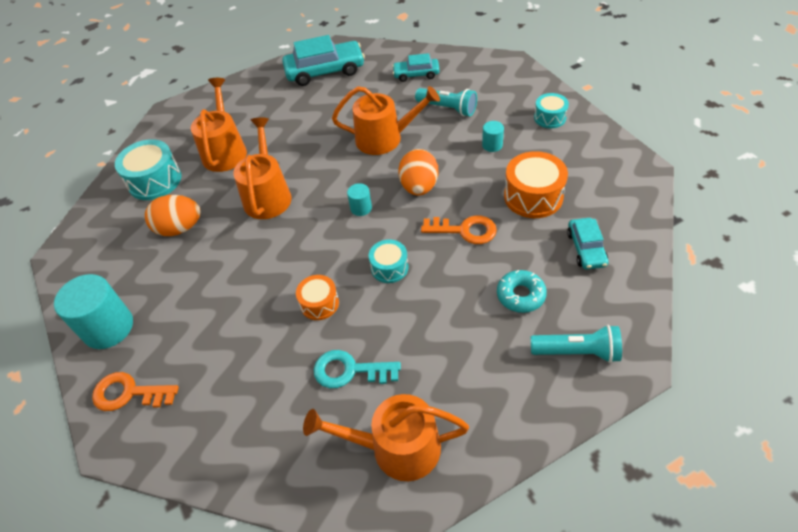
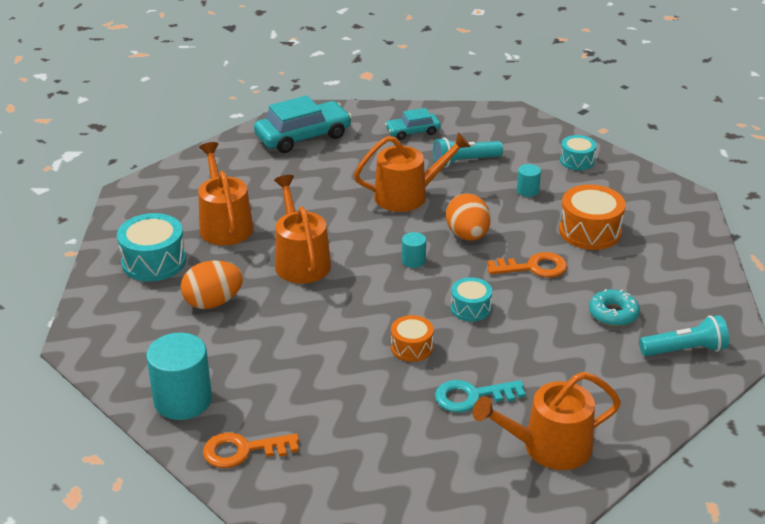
camera: 20 degrees left, 15 degrees down
turquoise flashlight [415,88,477,116] -> turquoise flashlight turned 150 degrees clockwise [433,138,503,168]
turquoise car [567,218,609,269] -> none

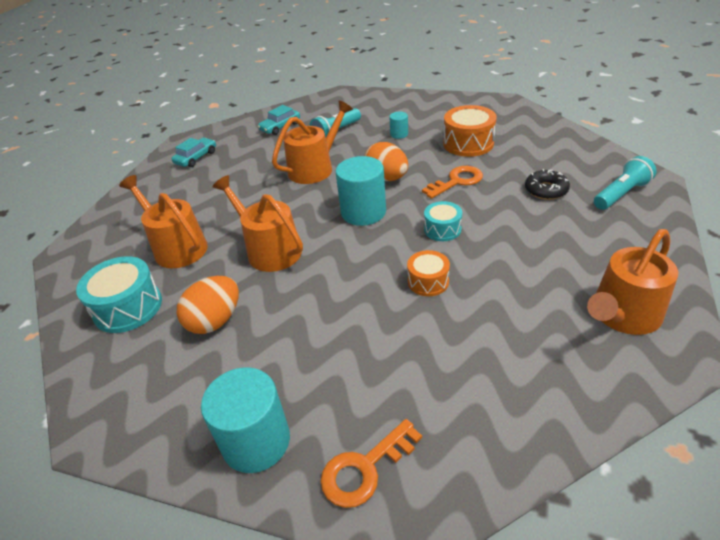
camera: 25 degrees left, 5 degrees up
turquoise car [254,95,352,153] -> turquoise car [172,138,216,167], size x0.57
turquoise cylinder [402,232,426,268] -> turquoise cylinder [336,156,386,226], size x2.08
turquoise key [435,380,526,413] -> none
turquoise drum [560,135,597,170] -> none
turquoise donut [589,289,640,326] -> black donut [525,169,570,200]

